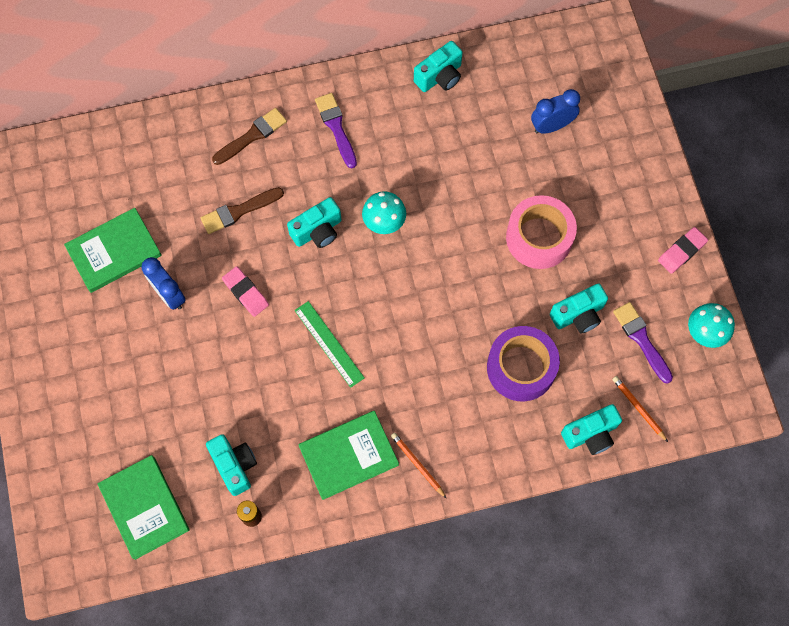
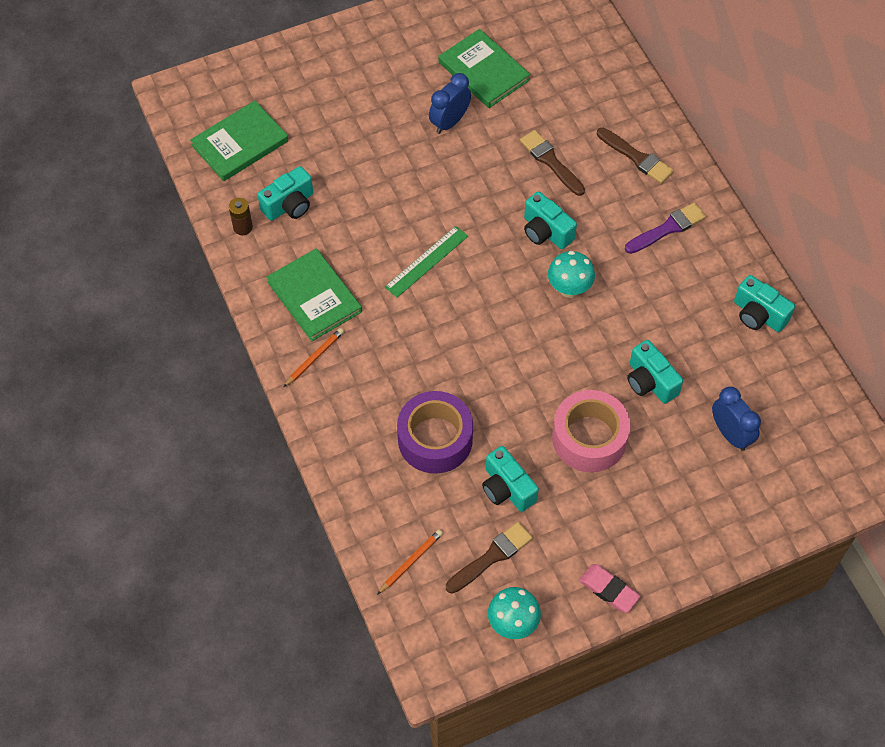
camera: 80 degrees right, 10 degrees down
pink eraser [222,266,269,317] -> none
turquoise camera [561,404,622,455] -> turquoise camera moved to [627,340,683,404]
purple brush [613,302,673,384] -> brown brush [446,522,533,594]

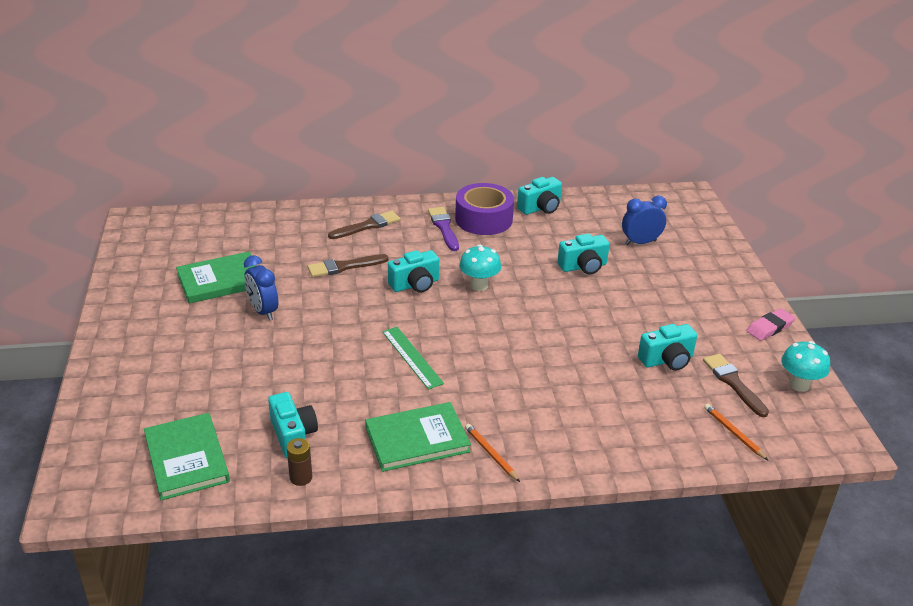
camera: 75 degrees left, 25 degrees down
purple tape [397,391,473,474] -> purple tape moved to [455,183,514,235]
pink tape [552,390,631,472] -> none

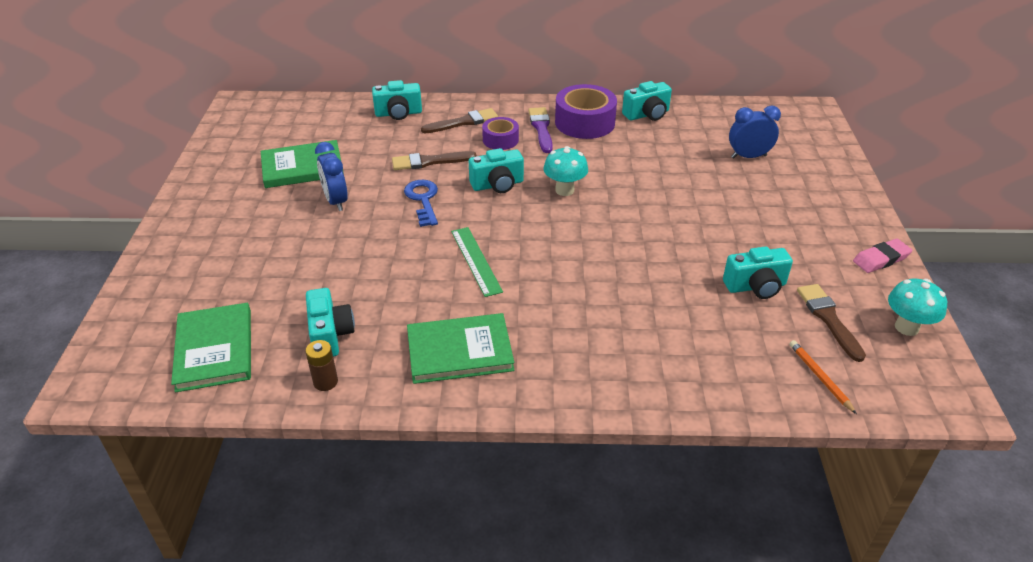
camera: 10 degrees right, 5 degrees up
orange pencil [465,424,520,482] -> none
turquoise camera [557,234,610,275] -> turquoise camera moved to [372,80,422,120]
none -> blue key [404,180,438,227]
none -> purple tape [482,117,519,150]

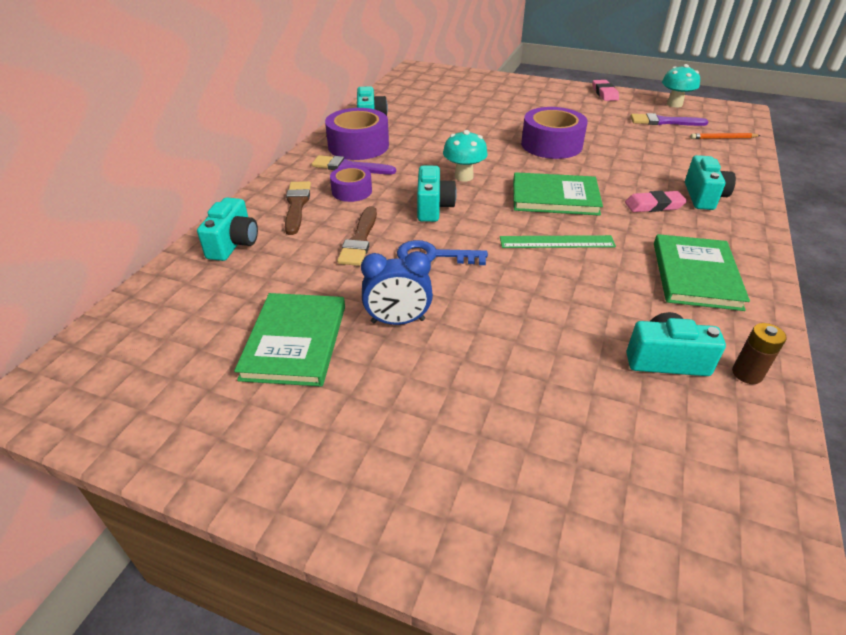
camera: 70 degrees left, 0 degrees up
green book [171,303,251,393] -> green book moved to [513,172,603,216]
turquoise camera [723,246,793,299] -> turquoise camera moved to [685,155,736,210]
blue clock [729,106,781,159] -> none
brown brush [797,284,866,362] -> purple brush [630,113,708,126]
none -> purple tape [521,107,588,159]
none -> pink eraser [625,191,687,212]

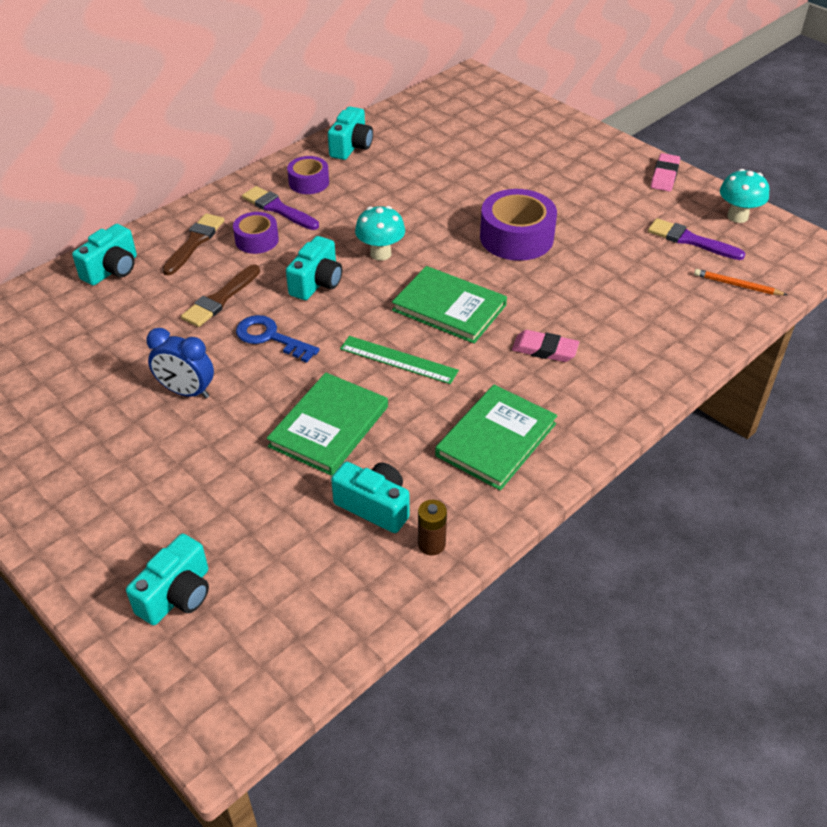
camera: 25 degrees right, 5 degrees up
green book [234,293,345,387] -> green book moved to [267,373,388,476]
purple tape [325,108,389,160] -> purple tape [287,156,329,194], size x0.58
turquoise camera [685,155,736,210] -> turquoise camera moved to [126,534,209,625]

